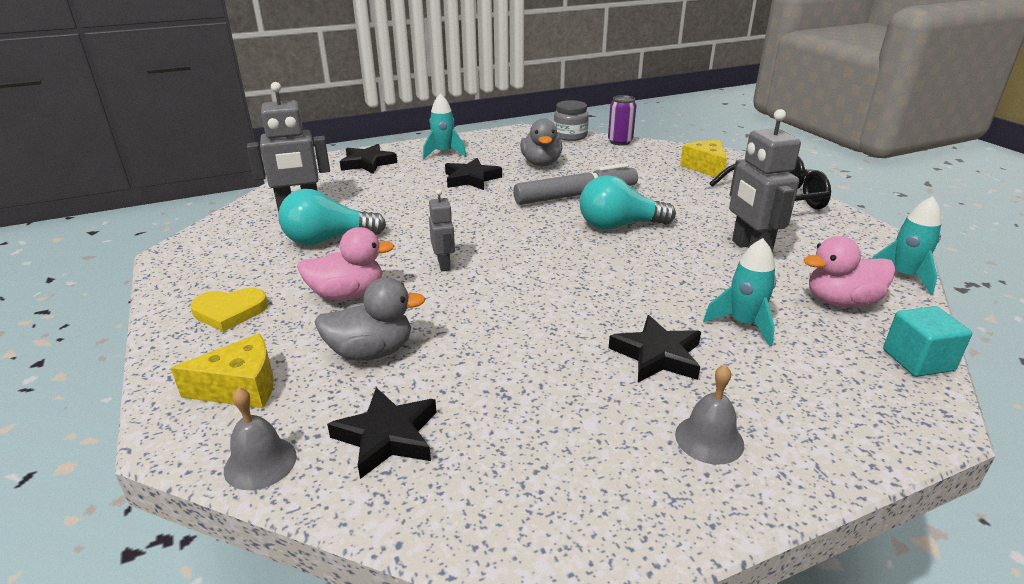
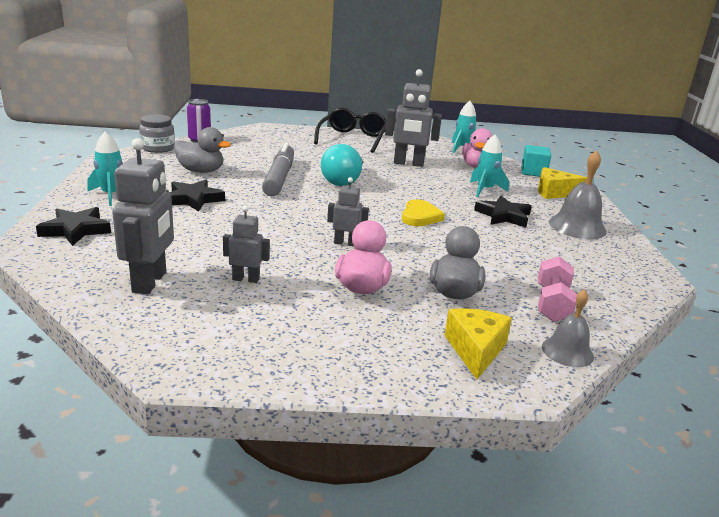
camera: 70 degrees left, 5 degrees down
yellow heart [190,288,268,332] -> yellow heart moved to [402,199,445,226]
turquoise light bulb [278,189,386,245] -> grey robot [223,206,270,283]
black star [327,387,437,479] -> pink dumbbell [538,256,577,322]
grey bell [675,365,744,465] -> grey bell [549,150,607,239], size x1.59
yellow cheese [680,140,727,180] -> yellow cheese moved to [538,167,587,199]

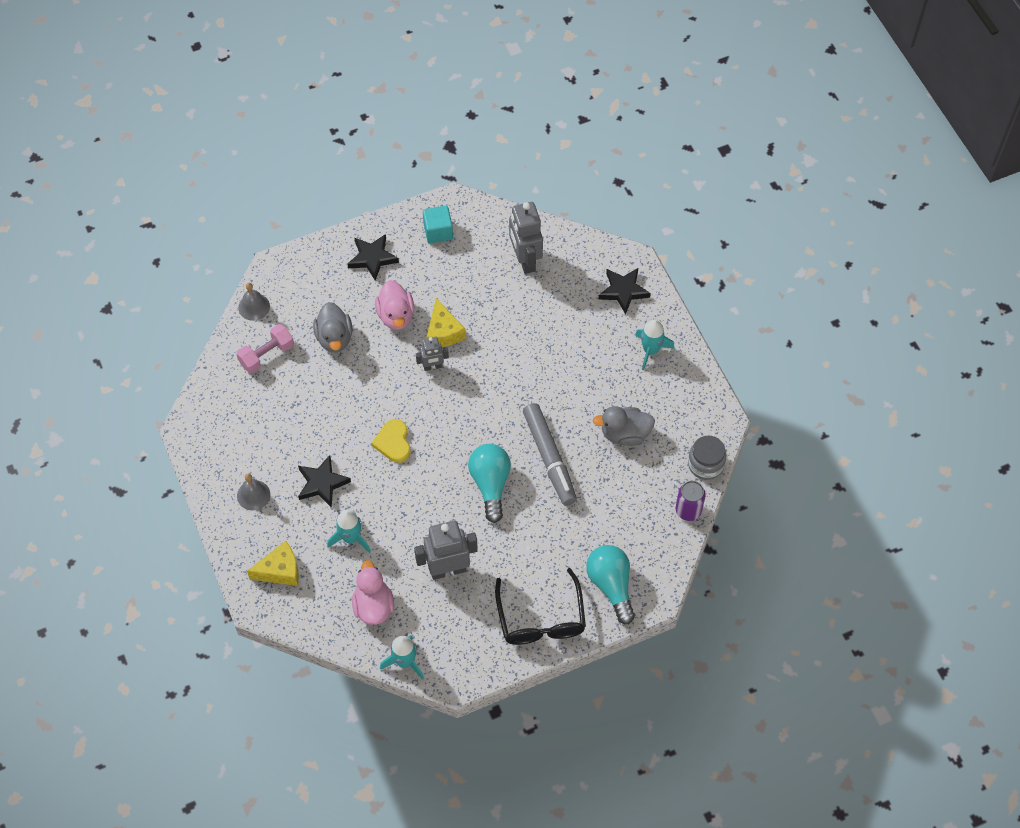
camera: 160 degrees right, 35 degrees up
black star [169,180,225,212] -> black star moved to [347,234,399,281]
grey robot [223,206,270,283] -> none
yellow cheese [444,308,512,379] -> yellow cheese moved to [427,298,466,347]
turquoise cube [521,145,551,177] -> turquoise cube moved to [423,206,453,243]
pink dumbbell [538,256,577,322] -> pink dumbbell turned 60 degrees clockwise [237,324,294,373]
grey bell [549,150,607,239] -> grey bell [237,473,270,510], size x0.63
none -> turquoise light bulb [586,545,635,624]

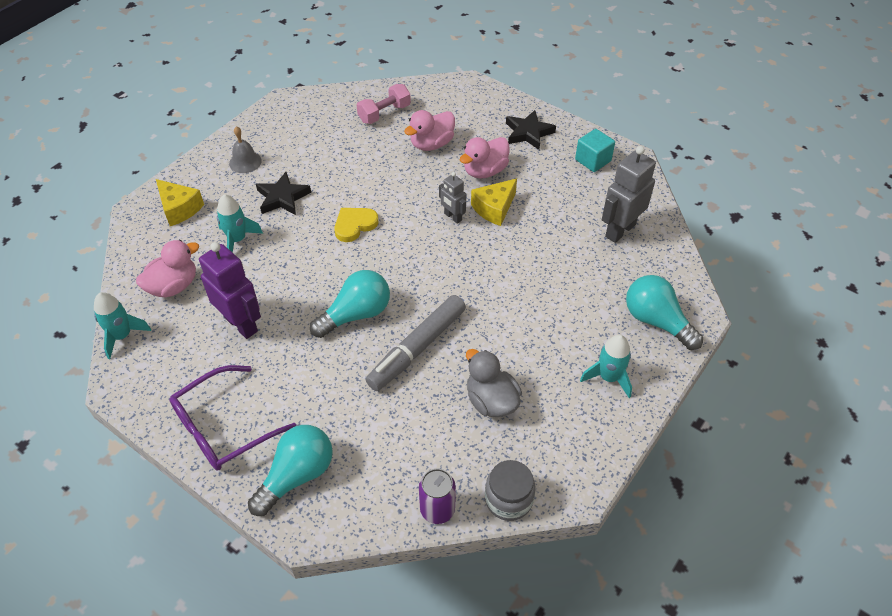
camera: 60 degrees right, 10 degrees down
pink dumbbell [237,324,294,373] -> pink dumbbell turned 60 degrees counterclockwise [357,84,411,124]
grey bell [238,283,270,321] -> none
grey duck [313,302,353,352] -> pink duck [404,110,455,151]
grey robot [414,521,478,580] -> purple robot [199,242,261,339]
black glasses [495,568,586,645] -> purple glasses [169,365,296,471]
black star [598,268,651,315] -> turquoise light bulb [626,275,703,350]

